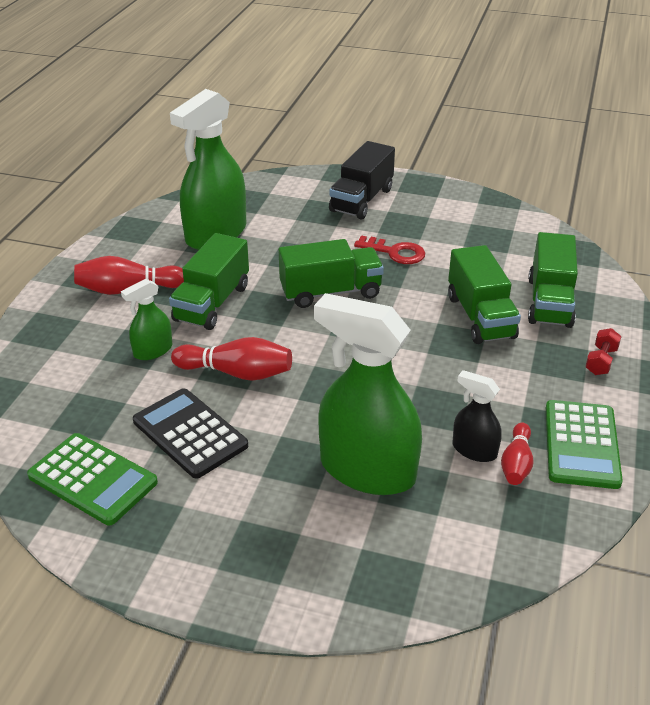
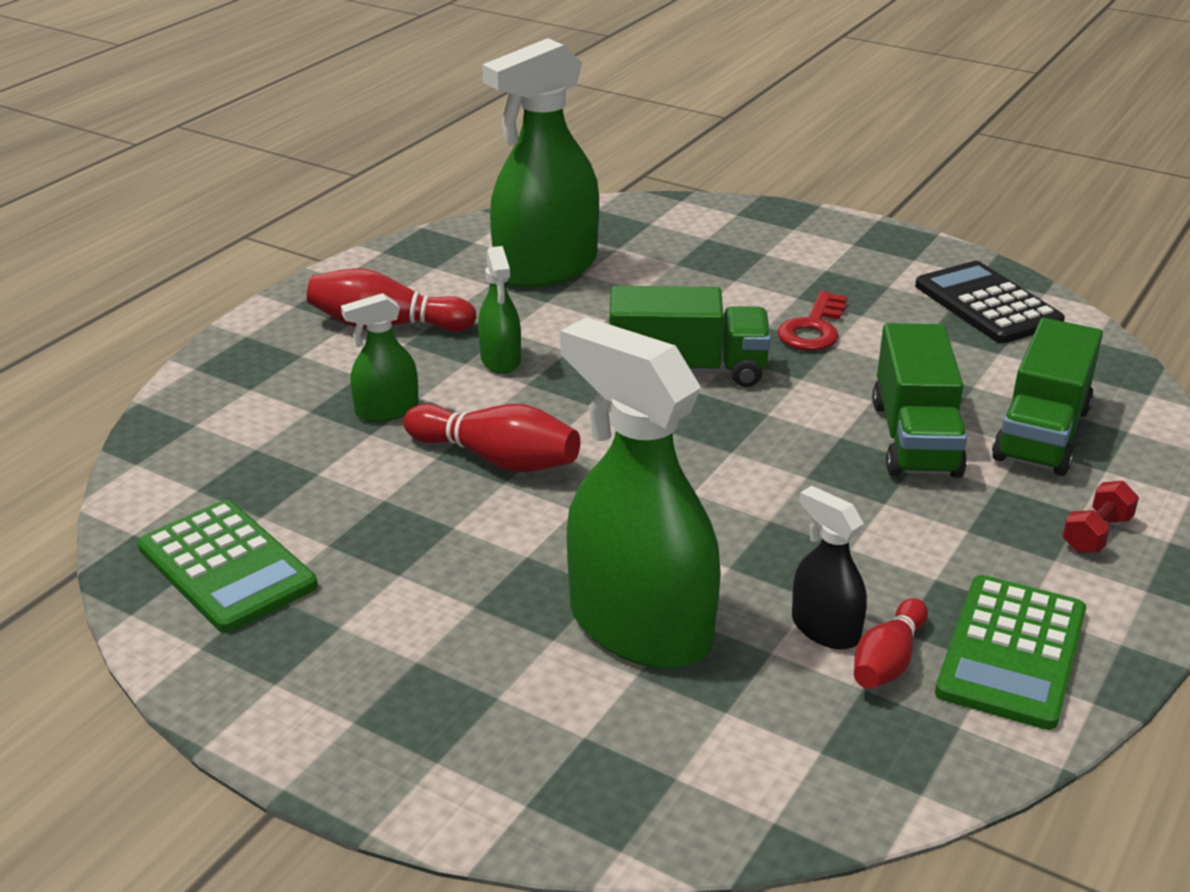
camera: 15 degrees right, 5 degrees down
black calculator [133,388,248,479] -> black calculator moved to [915,261,1065,343]
green truck [169,233,249,330] -> green spray bottle [478,246,521,374]
black truck [329,141,395,220] -> none
red key [354,235,425,264] -> red key turned 75 degrees clockwise [777,291,847,351]

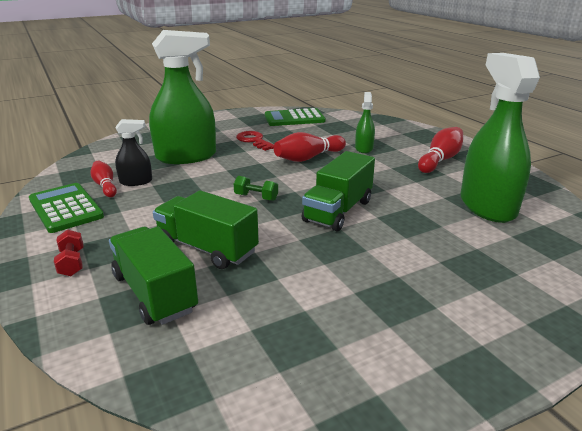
camera: 120 degrees right, 5 degrees down
green spray bottle [478,246,521,374] -> none
red key [777,291,847,351] -> red key moved to [236,131,274,151]
black calculator [915,261,1065,343] -> none
none -> green dumbbell [234,176,278,201]

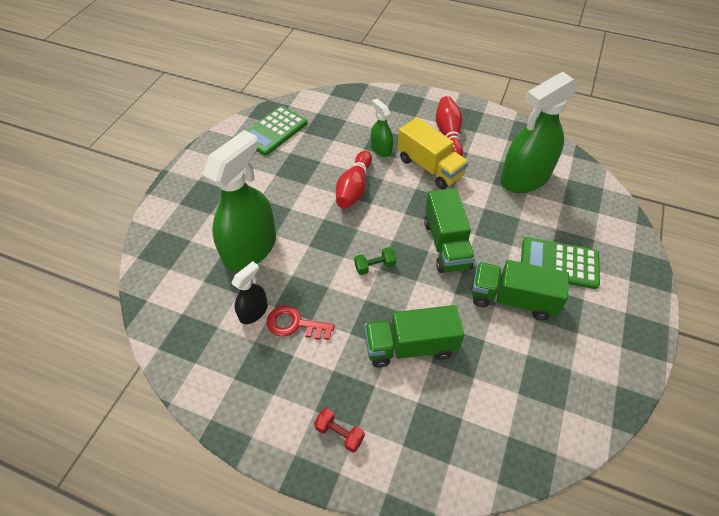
camera: 40 degrees left, 25 degrees up
green calculator [29,183,104,233] -> green calculator moved to [521,237,600,289]
red bowling pin [91,161,117,197] -> none
green truck [109,227,198,325] -> green truck moved to [472,260,569,320]
red key [236,131,274,151] -> red key moved to [267,306,335,340]
green spray bottle [460,53,540,223] -> green spray bottle turned 75 degrees counterclockwise [500,72,579,193]
none -> yellow truck [397,118,469,189]

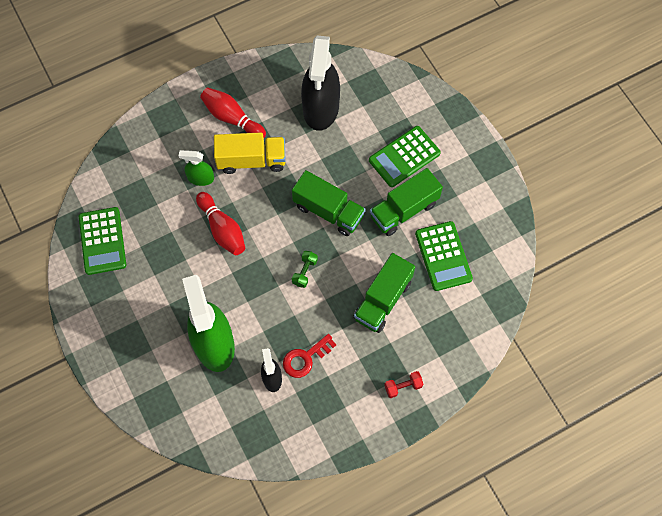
camera: 50 degrees left, 15 degrees up
green spray bottle [500,72,579,193] -> black spray bottle [301,36,340,131]
none -> green calculator [415,221,473,291]

